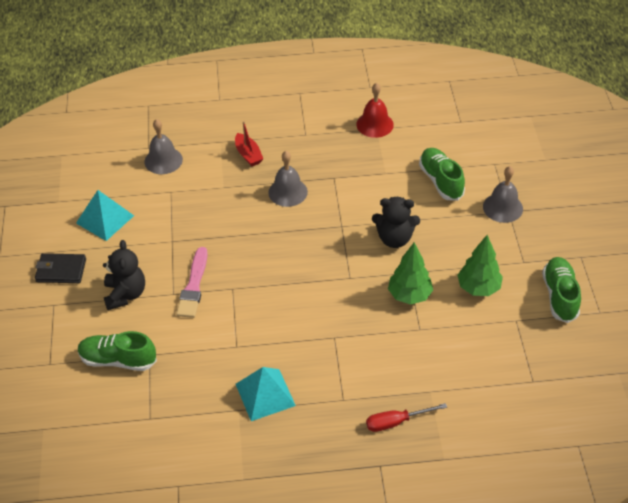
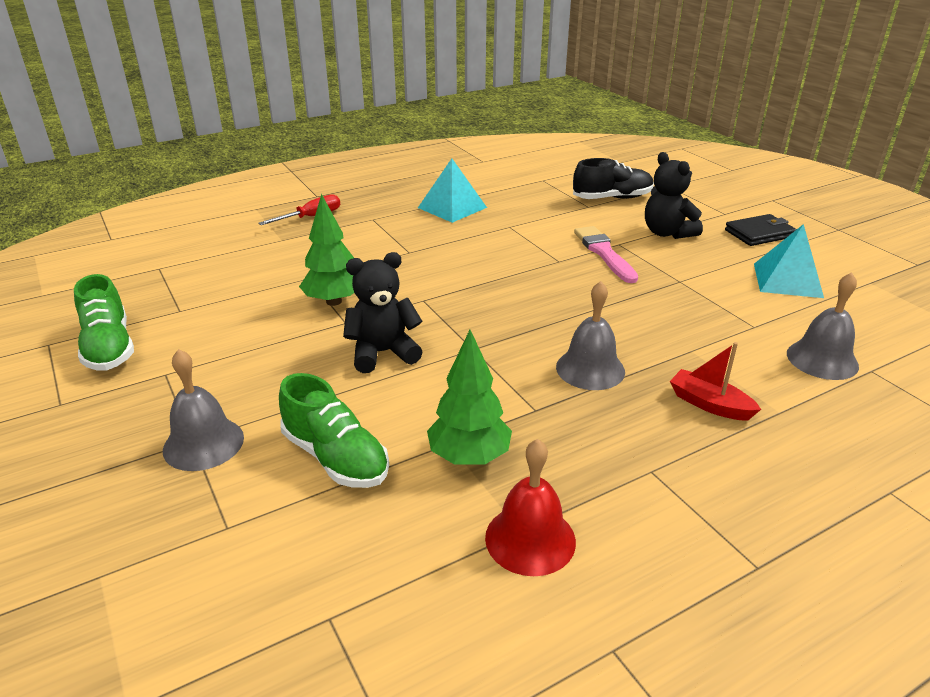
camera: 155 degrees right, 15 degrees down
green shoe [78,331,157,371] -> black shoe [573,158,654,199]
green tree [458,235,503,296] -> green tree moved to [427,330,512,464]

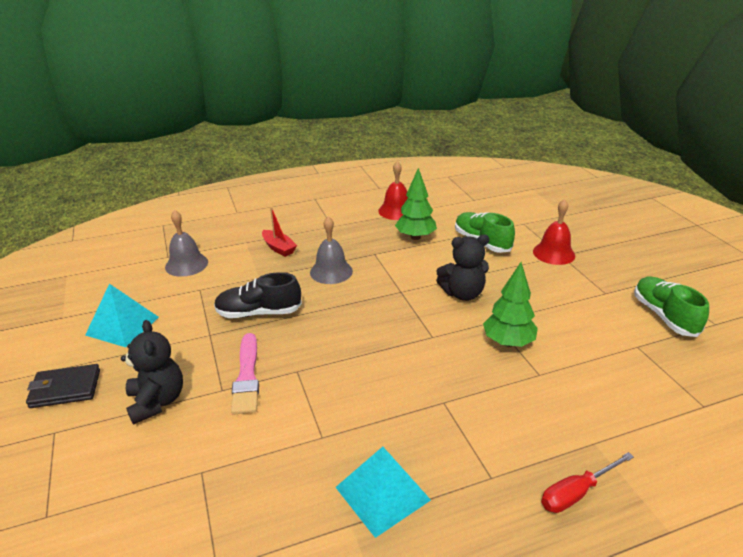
camera: 170 degrees left, 0 degrees up
grey bell [163,349,244,471] -> red bell [533,199,575,265]
black shoe [573,158,654,199] -> black shoe moved to [214,272,302,318]

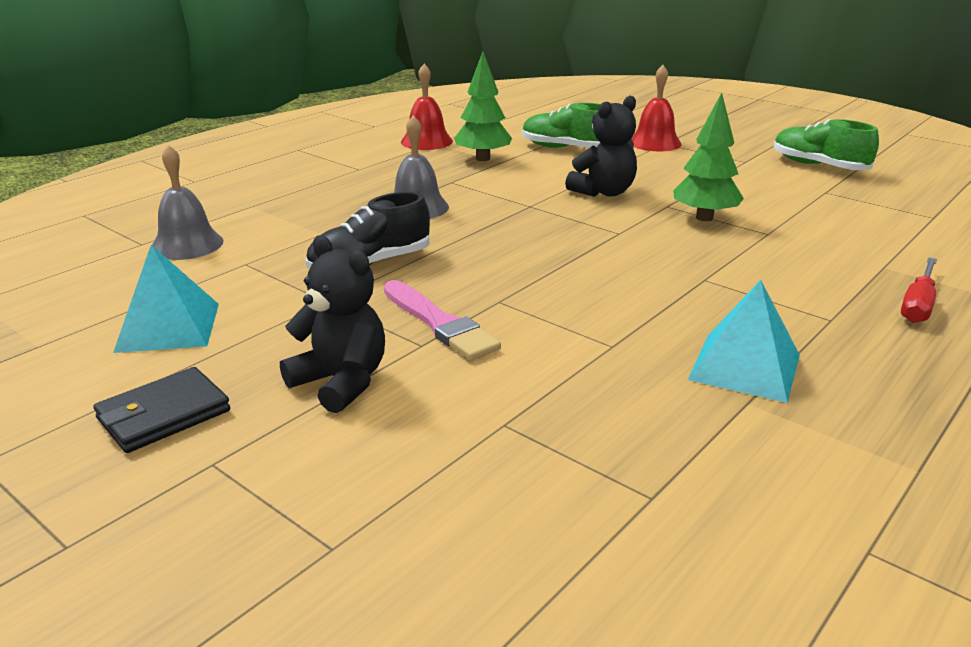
camera: 30 degrees left, 5 degrees down
red boat [262,207,297,257] -> none

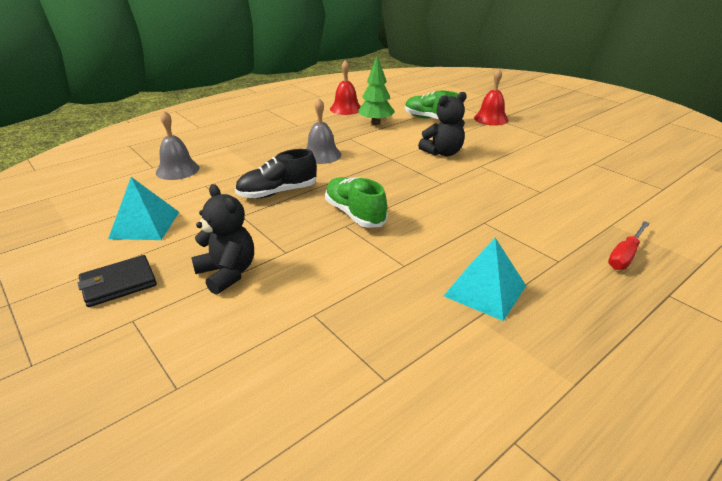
camera: 10 degrees right, 5 degrees up
pink brush [384,280,501,360] -> none
green tree [673,93,744,221] -> none
green shoe [774,119,879,170] -> green shoe moved to [325,177,388,228]

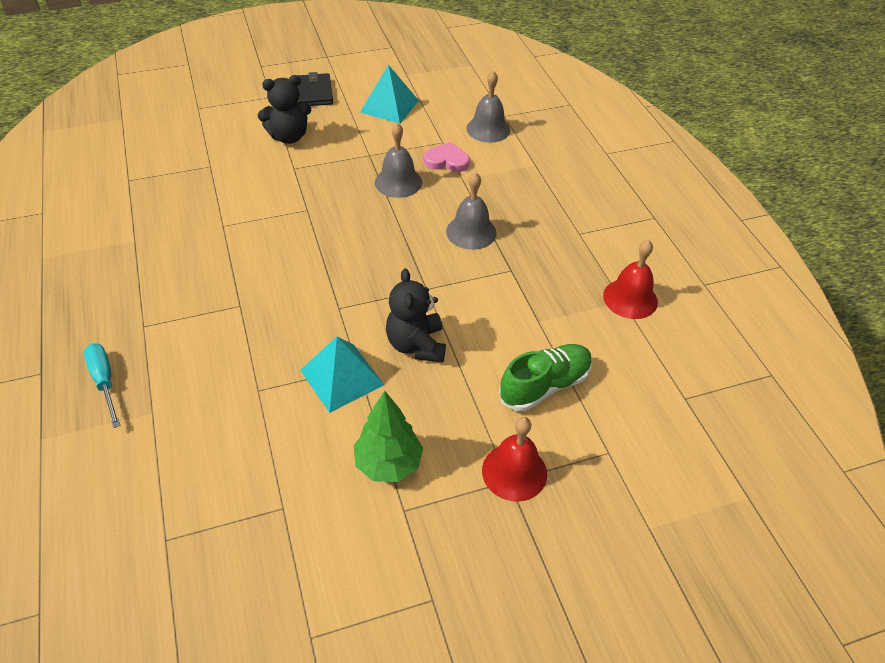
camera: 110 degrees right, 15 degrees up
black shoe [235,149,317,199] -> grey bell [375,123,422,198]
green shoe [325,177,388,228] -> none
green tree [358,55,395,125] -> green tree moved to [354,391,423,482]
turquoise pyramid [444,238,526,321] -> turquoise pyramid moved to [300,336,384,413]
red screwdriver [608,221,650,270] -> turquoise screwdriver [84,343,120,428]
none -> pink heart [424,142,470,172]

